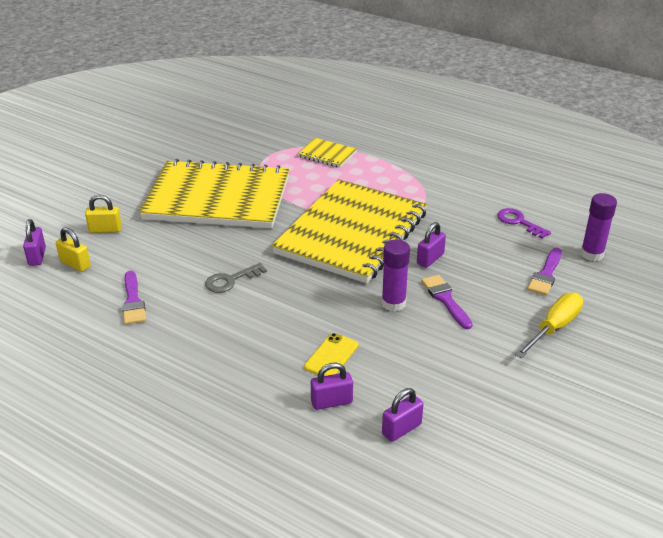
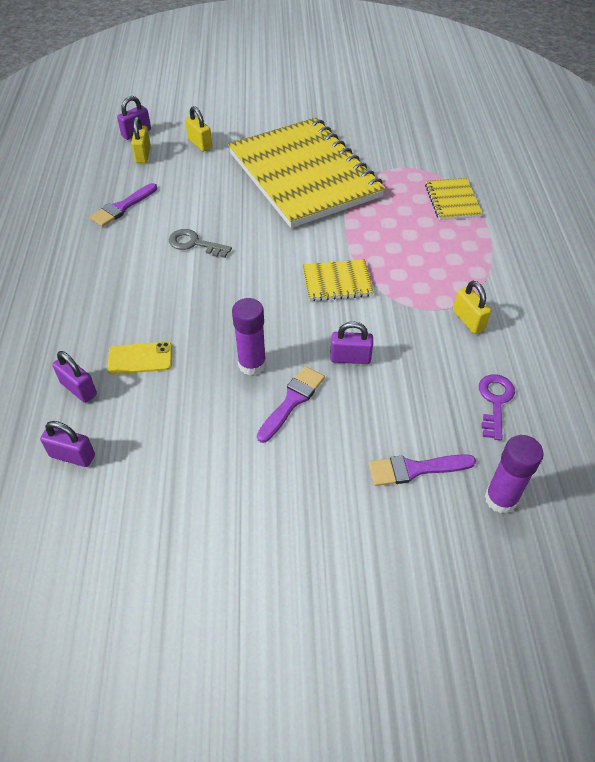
camera: 55 degrees right, 15 degrees up
yellow notebook [272,179,427,283] -> yellow notebook [303,259,374,301], size x0.40
yellow screwdriver [515,293,583,358] -> none
none -> yellow padlock [453,281,491,334]

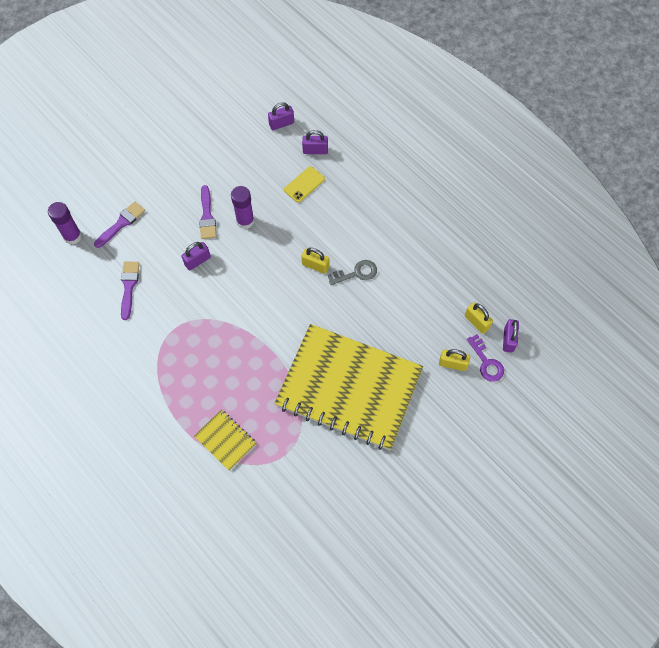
camera: 140 degrees right, 15 degrees up
purple brush [90,183,157,227] -> purple brush moved to [121,262,140,320]
yellow notebook [303,259,374,301] -> none
yellow padlock [453,281,491,334] -> yellow padlock moved to [302,248,329,274]
purple key [479,374,515,441] -> purple key moved to [467,334,504,382]

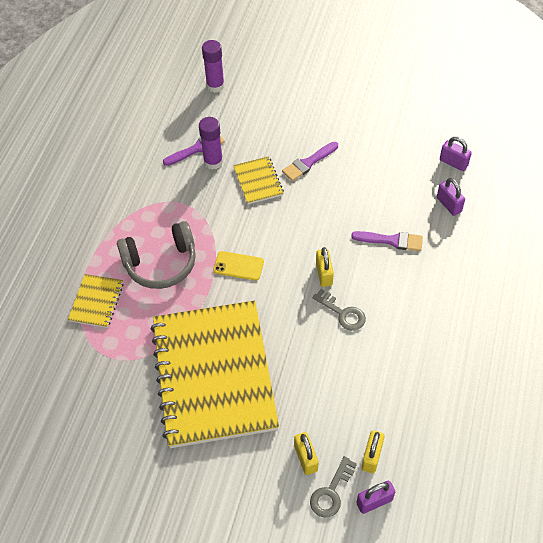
camera: 60 degrees right, 10 degrees down
purple brush [94,201,145,248] -> purple brush moved to [351,231,423,251]
purple padlock [181,242,211,270] -> yellow notebook [233,156,284,204]
purple glue stick [231,186,254,229] -> purple glue stick moved to [199,117,223,170]
yellow phone [284,166,325,202] -> yellow phone moved to [213,251,264,281]
purple key [467,334,504,382] -> grey key [310,456,357,518]
none -> grey headphones [117,221,196,289]

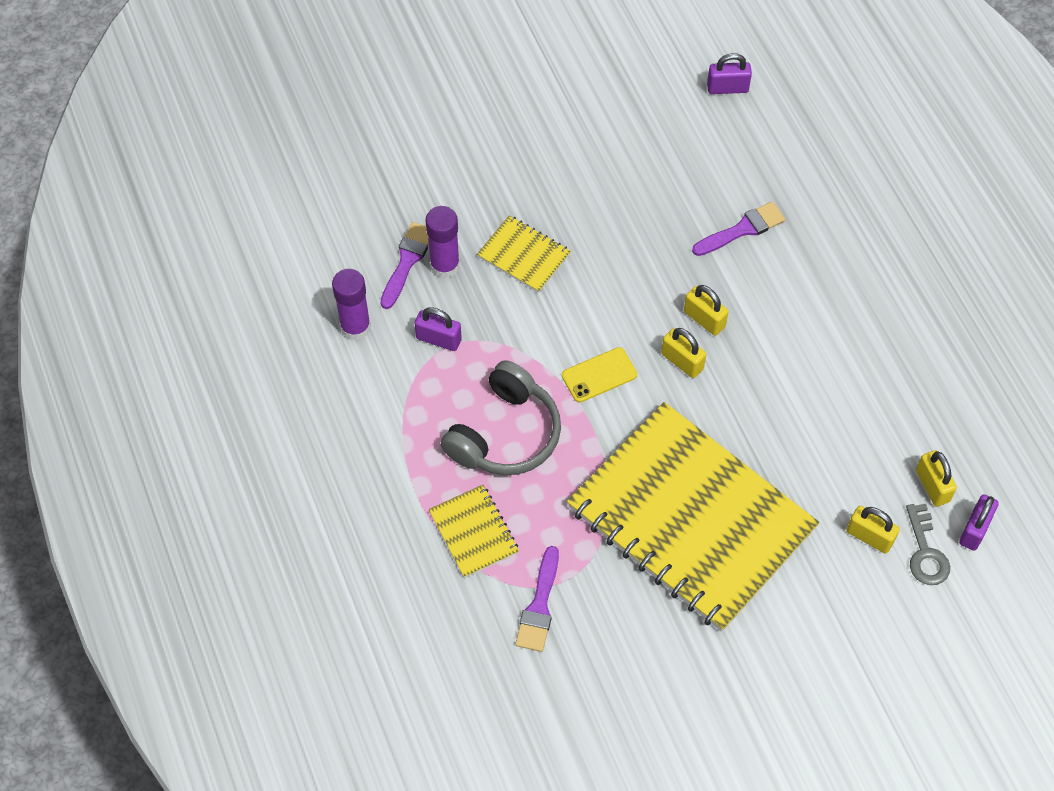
camera: 40 degrees left, 5 degrees up
purple glue stick [202,40,225,93] -> purple glue stick moved to [332,269,371,340]
purple brush [282,142,338,181] -> purple brush moved to [515,546,559,652]
grey key [313,289,366,331] -> none
purple padlock [437,178,465,216] -> purple padlock moved to [415,307,462,351]
none -> yellow padlock [661,328,706,378]

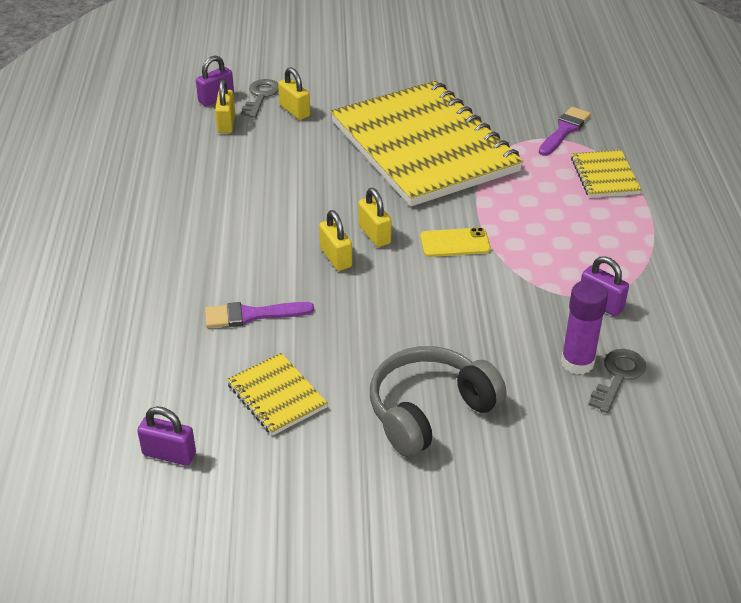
camera: 160 degrees left, 20 degrees down
purple glue stick [332,269,371,340] -> none
purple brush [380,222,429,309] -> grey key [588,349,646,413]
grey headphones [441,360,561,475] -> grey headphones moved to [370,346,507,457]
yellow notebook [477,215,571,293] -> yellow notebook moved to [227,353,328,436]

